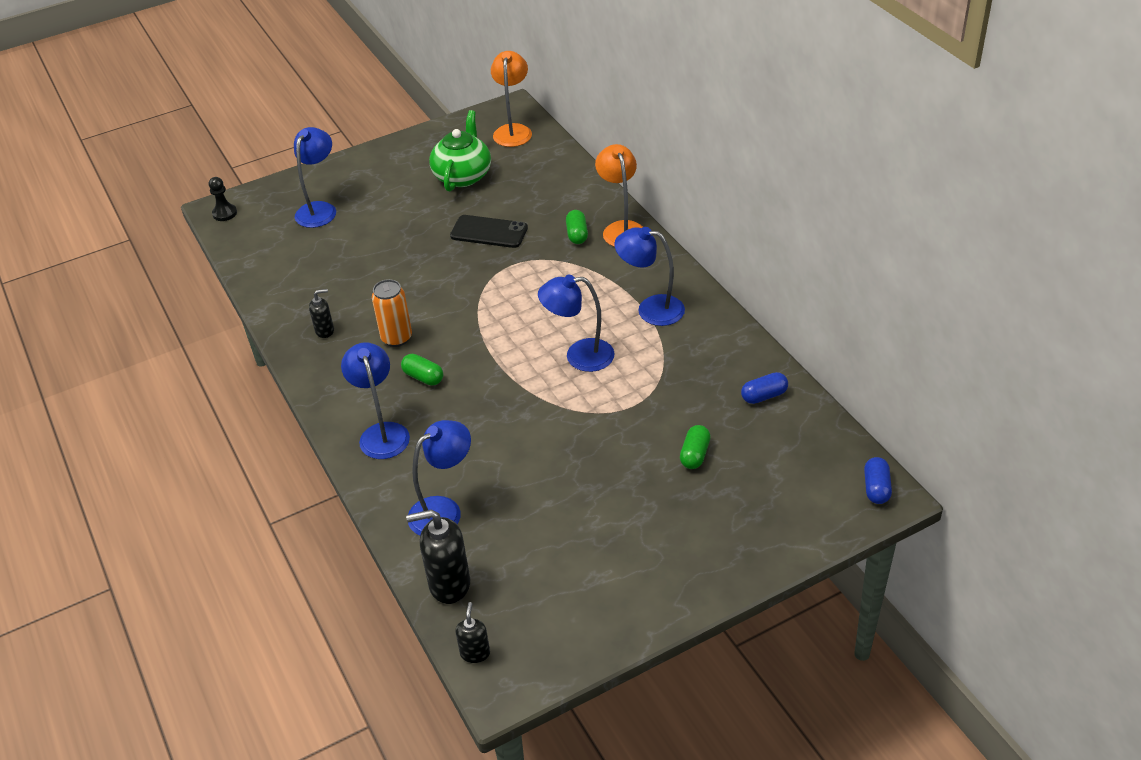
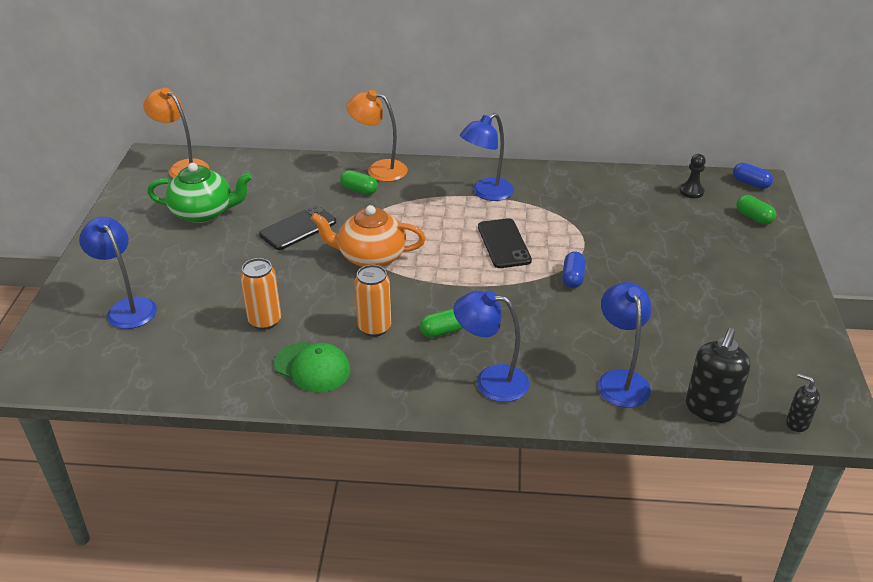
camera: 60 degrees left, 5 degrees down
black pawn [209,177,237,221] -> black pawn moved to [680,154,706,198]
black soap dispenser [309,289,334,338] -> green cap [274,342,350,393]
green teapot [429,110,491,192] -> green teapot turned 135 degrees clockwise [147,163,252,223]
blue lamp [538,275,614,372] -> black phone [478,218,532,268]
green capsule [680,425,711,469] -> green capsule moved to [736,195,776,225]
blue capsule [741,372,788,404] -> blue capsule moved to [562,252,586,288]
none -> orange can [240,258,281,330]
none -> orange teapot [311,205,426,267]

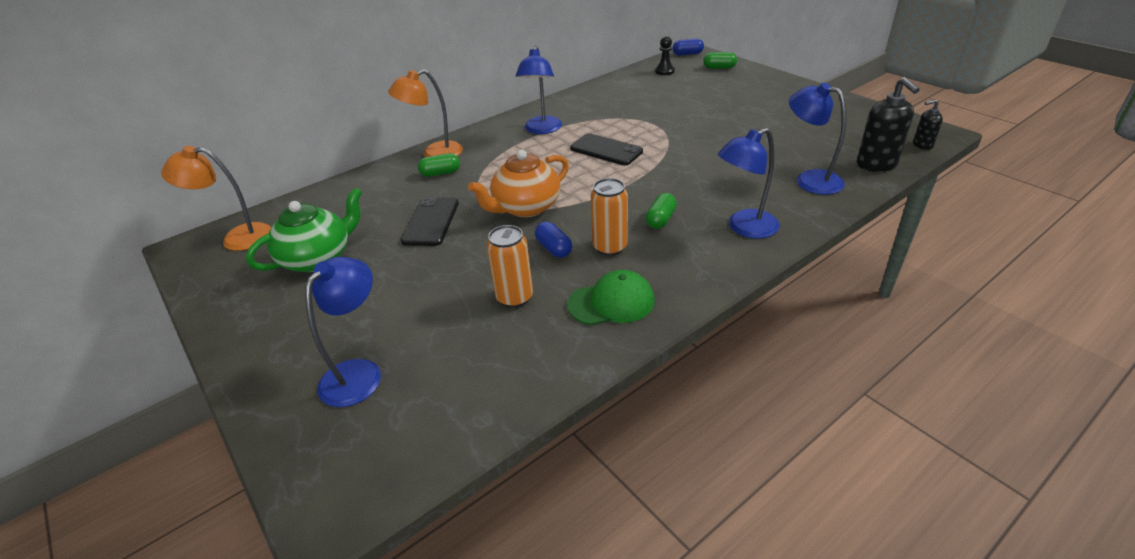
camera: 40 degrees left, 0 degrees up
blue lamp [79,217,157,329] -> blue lamp turned 105 degrees clockwise [305,257,381,407]
blue capsule [562,252,586,288] -> blue capsule moved to [535,222,572,258]

